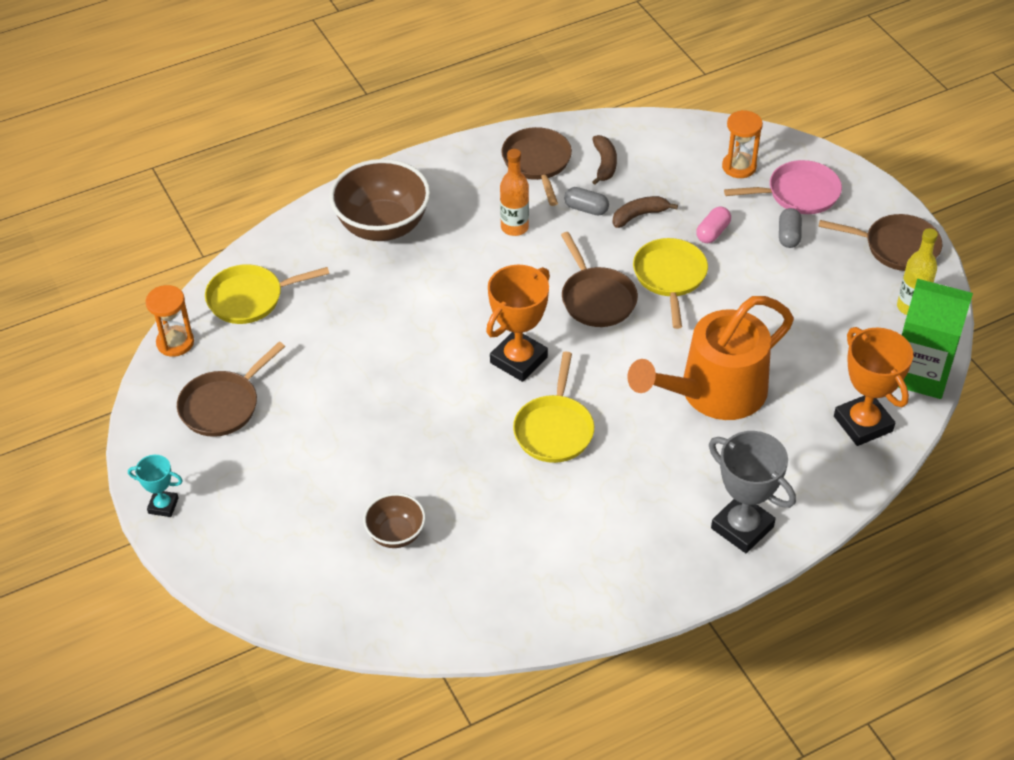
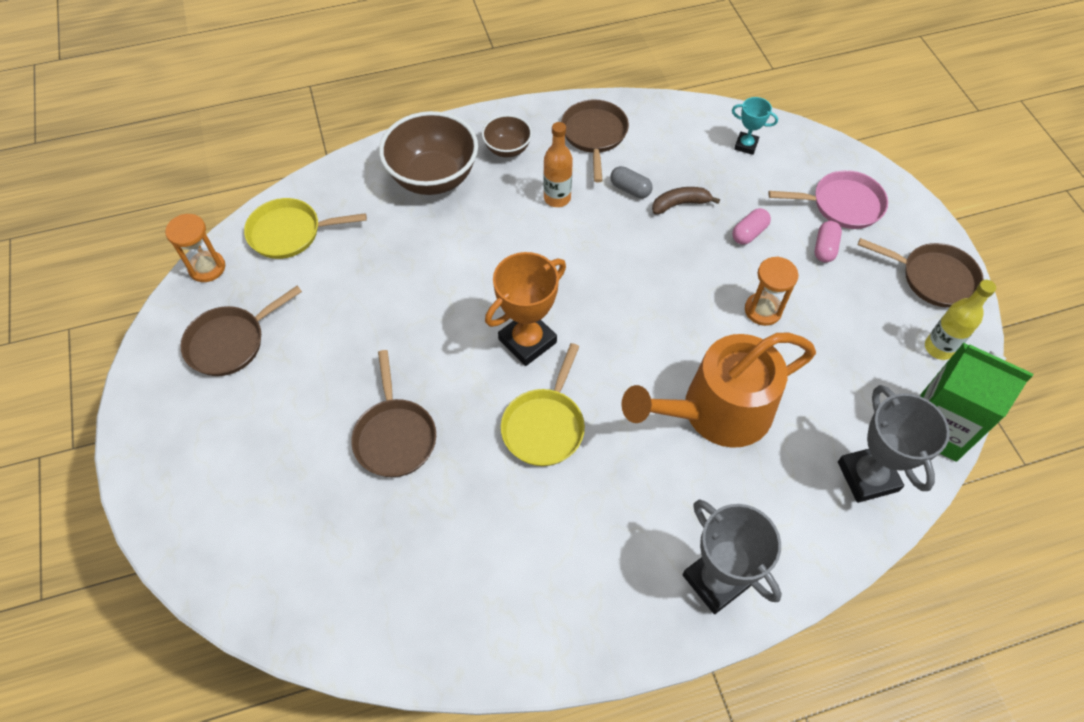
camera: 10 degrees right, 10 degrees up
turquoise trophy [128,455,183,517] -> turquoise trophy moved to [732,97,778,155]
brown bowl [363,493,426,548] -> brown bowl moved to [482,115,532,157]
brown pan [561,232,638,327] -> brown pan moved to [351,350,436,477]
brown banana [592,135,617,185] -> none
yellow pan [633,238,708,329] -> none
orange hourglass [722,110,763,178] -> orange hourglass moved to [745,257,799,326]
grey capsule [779,208,802,248] -> pink capsule [815,221,842,263]
orange trophy [834,327,913,446] -> grey trophy [838,385,950,503]

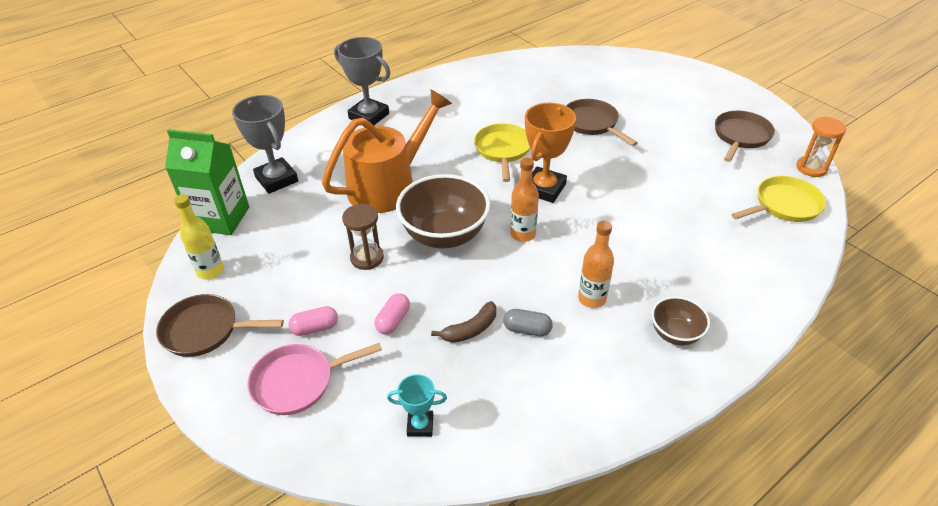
camera: 160 degrees right, 15 degrees down
brown bowl [379,111,478,195] -> brown bowl moved to [396,174,491,249]
brown pan [561,99,629,182] -> none
orange hourglass [745,257,799,326] -> brown hourglass [342,204,384,270]
pink capsule [815,221,842,263] -> pink capsule turned 75 degrees clockwise [288,306,338,336]
none -> orange bottle [510,158,539,242]

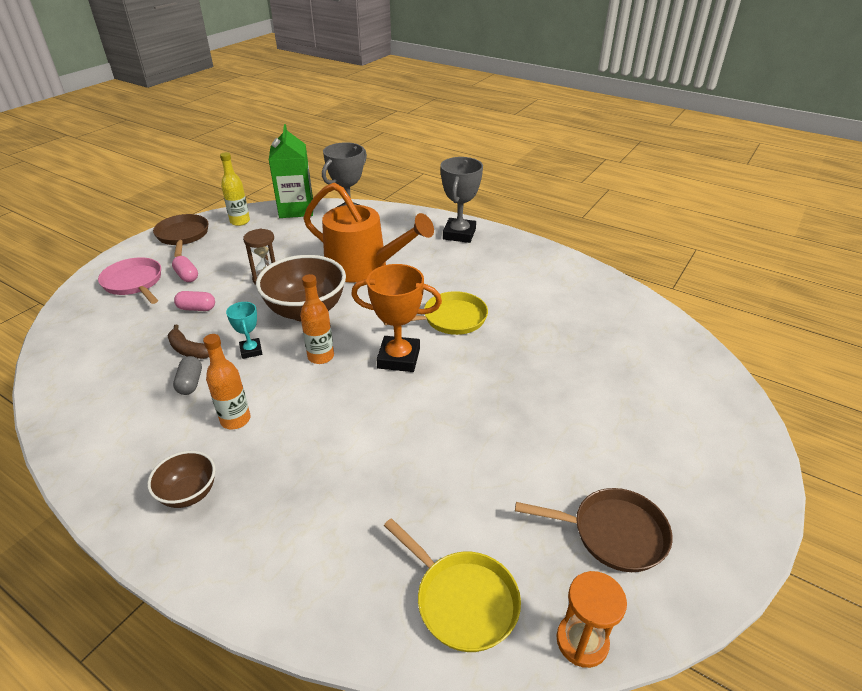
camera: 70 degrees right, 5 degrees down
turquoise trophy [387,374,447,437] -> turquoise trophy moved to [226,302,262,359]
brown pan [566,99,638,146] -> none

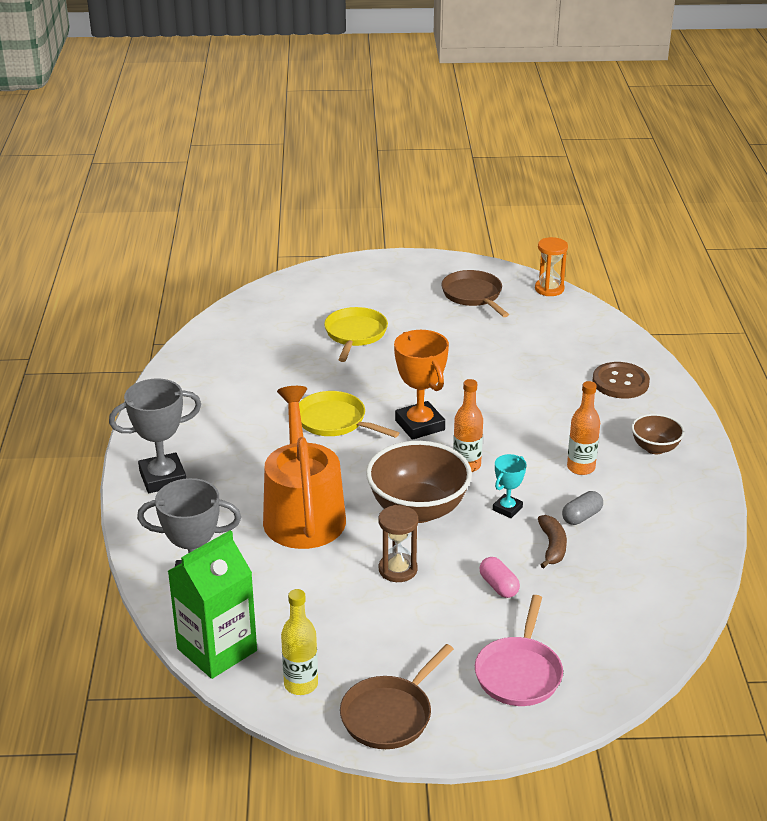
camera: 125 degrees left, 5 degrees down
pink capsule [172,256,198,282] -> none
yellow pan [384,518,521,652] -> yellow pan moved to [324,307,388,362]
none -> brown button [592,362,650,399]

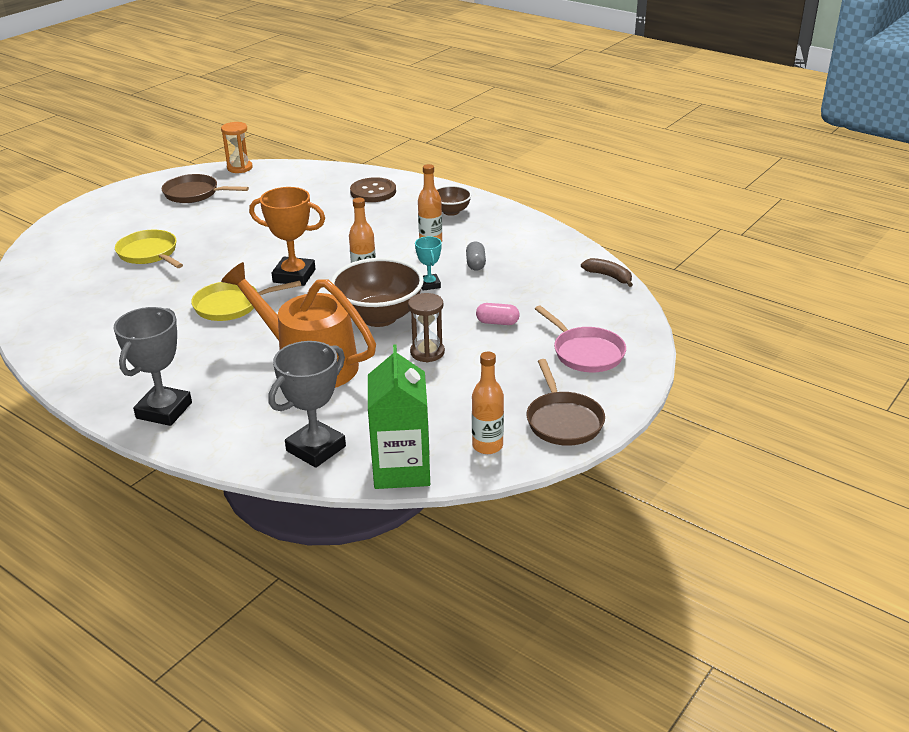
camera: 50 degrees left, 0 degrees up
yellow bottle [281,589,318,695] -> orange bottle [472,352,504,454]
brown banana [538,515,567,568] -> brown banana moved to [581,258,633,287]

